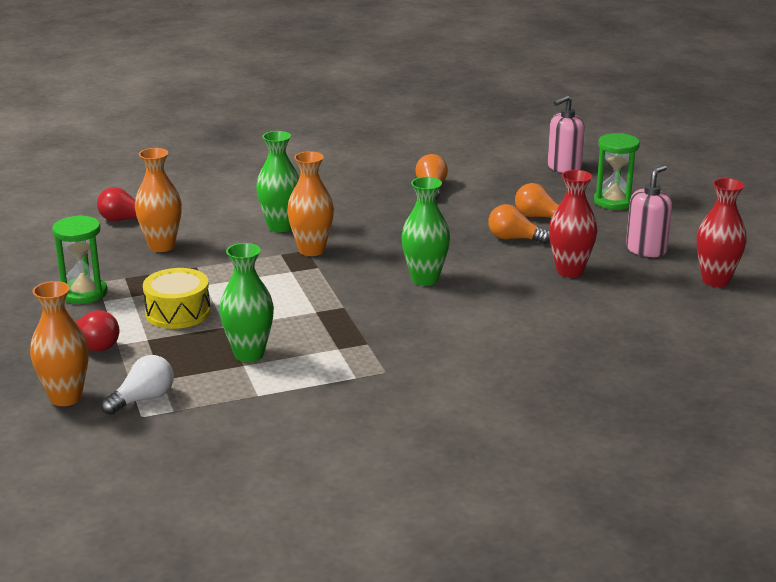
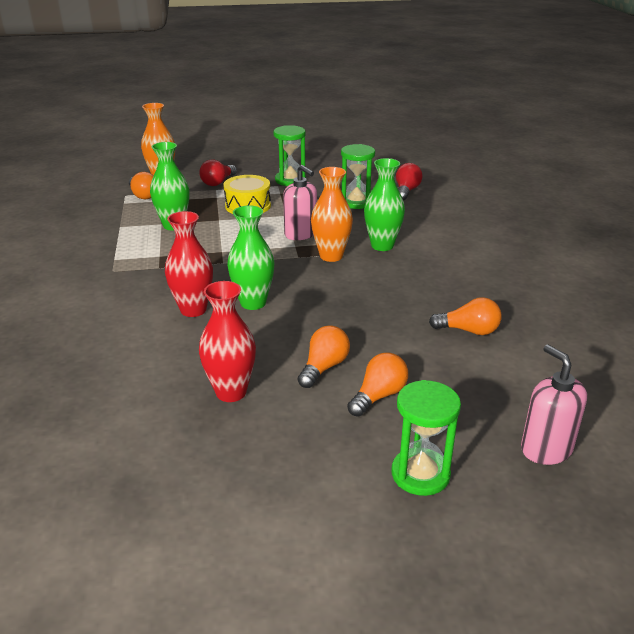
camera: 100 degrees right, 5 degrees up
white light bulb [101,355,174,415] -> orange light bulb [129,172,154,199]
orange vase [135,148,182,252] -> green hourglass [341,144,375,209]
pink soap dispenser [626,165,672,257] -> pink soap dispenser moved to [283,165,317,240]
red vase [697,178,747,287] -> red vase moved to [165,211,213,317]

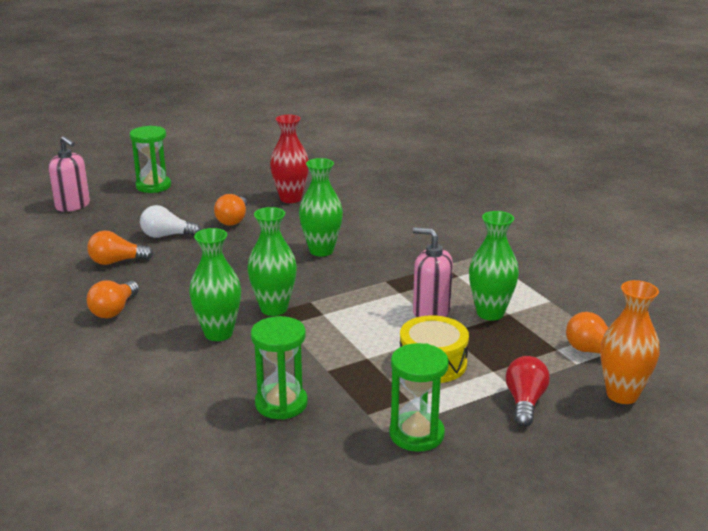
camera: 160 degrees right, 5 degrees down
red vase [165,211,213,317] -> none
pink soap dispenser [283,165,317,240] -> pink soap dispenser moved to [413,227,453,317]
orange vase [311,167,353,262] -> green vase [248,207,297,316]
orange light bulb [347,352,408,417] -> orange light bulb moved to [87,280,139,318]
red light bulb [396,163,423,201] -> none
none -> white light bulb [140,205,201,238]

